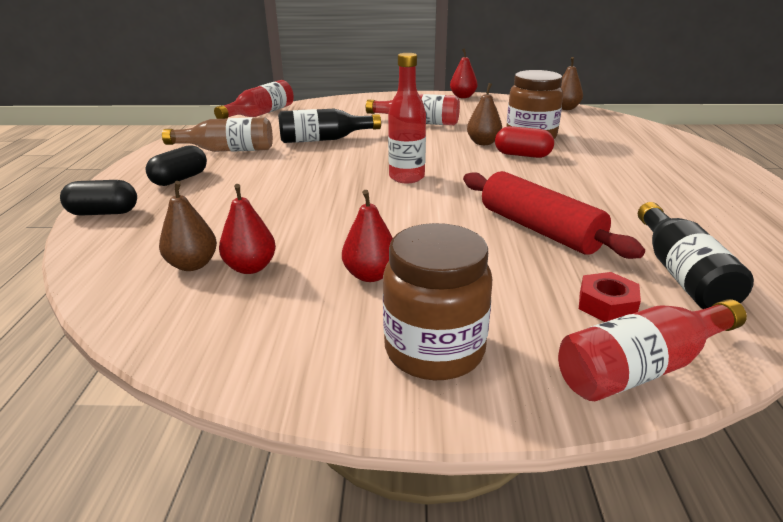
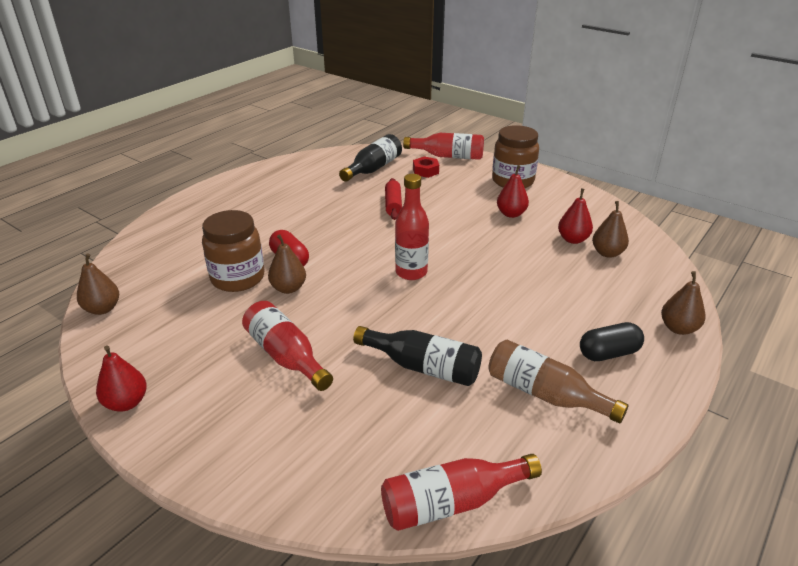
camera: 145 degrees left, 5 degrees up
black capsule [60,180,137,215] -> brown pear [661,271,706,335]
red rolling pin [463,171,645,259] -> red rolling pin [385,178,402,220], size x0.59

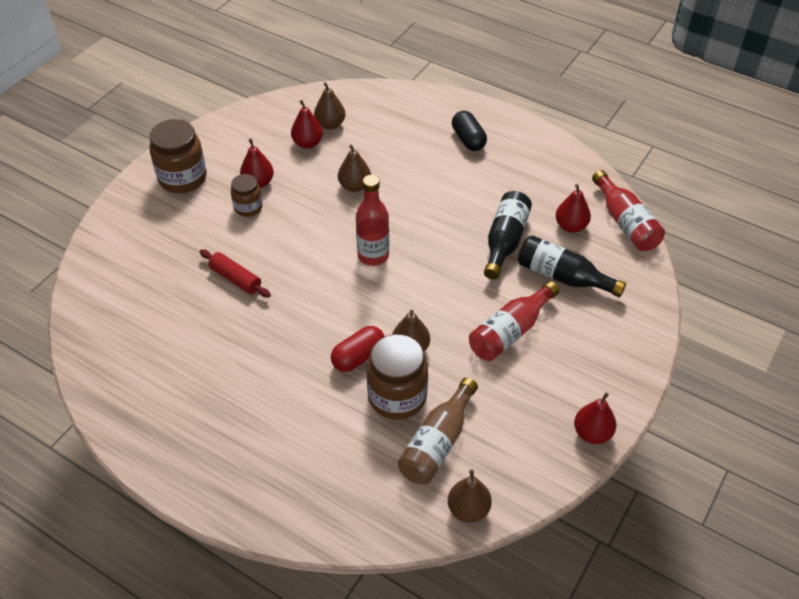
camera: 95 degrees left, 15 degrees up
black bottle [339,134,402,182] -> black bottle moved to [518,235,626,297]
red rolling pin [385,178,402,220] -> red rolling pin turned 45 degrees clockwise [200,249,271,298]
red bottle [403,133,484,160] -> none
red nut [413,157,439,178] -> none
brown bottle [488,340,628,423] -> brown bottle moved to [398,377,478,484]
brown pear [661,271,706,335] -> brown pear moved to [338,145,371,192]
none -> brown jar [231,174,262,217]
none -> red pear [556,184,591,233]

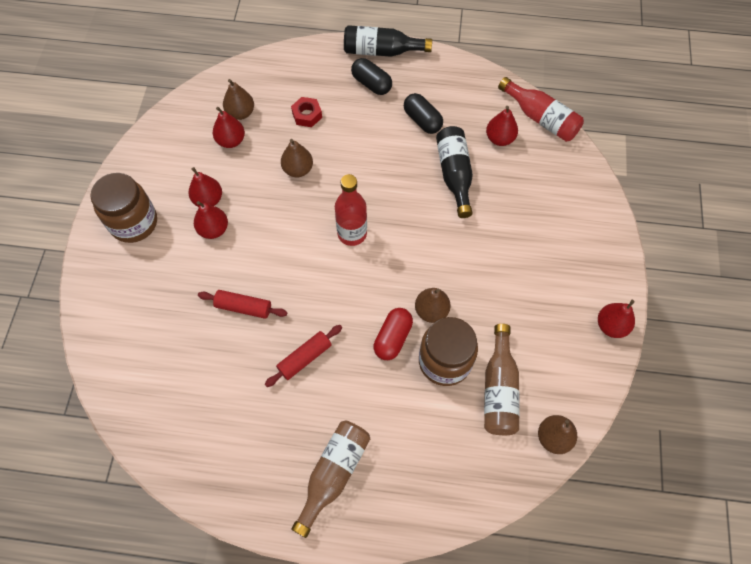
camera: 25 degrees left, 15 degrees up
brown jar [231,174,262,217] -> red pear [194,201,228,239]
red bottle [469,281,559,361] -> none
black bottle [518,235,626,297] -> black bottle moved to [344,25,432,57]
none -> red rolling pin [265,325,342,387]
none -> red nut [291,97,322,127]
none -> brown bottle [291,420,370,538]
none -> black capsule [404,93,443,134]

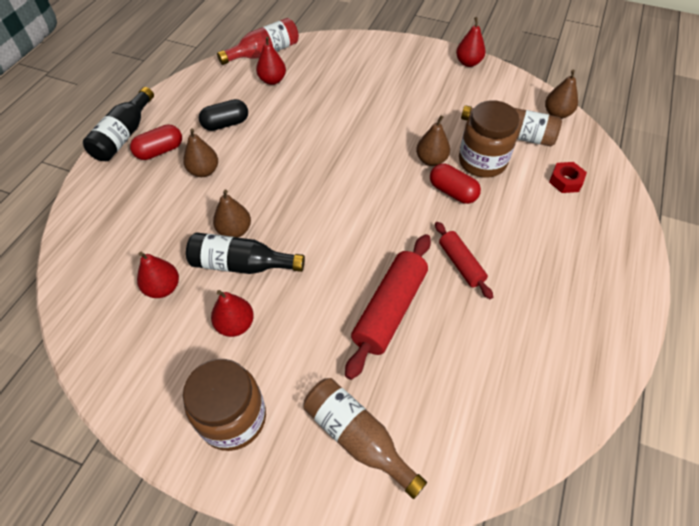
camera: 75 degrees left, 10 degrees down
red pear [194,201,228,239] -> none
red rolling pin [198,290,287,319] -> red rolling pin [345,234,431,380], size x1.68
brown pear [223,79,254,120] -> brown pear moved to [183,128,218,177]
red nut [291,97,322,127] -> red nut moved to [549,162,587,193]
brown bottle [291,420,370,538] -> brown bottle moved to [304,378,427,499]
red bottle [335,174,367,246] -> none
black capsule [351,58,392,95] -> red capsule [130,124,182,160]
black bottle [436,126,473,218] -> black bottle moved to [186,232,305,274]

